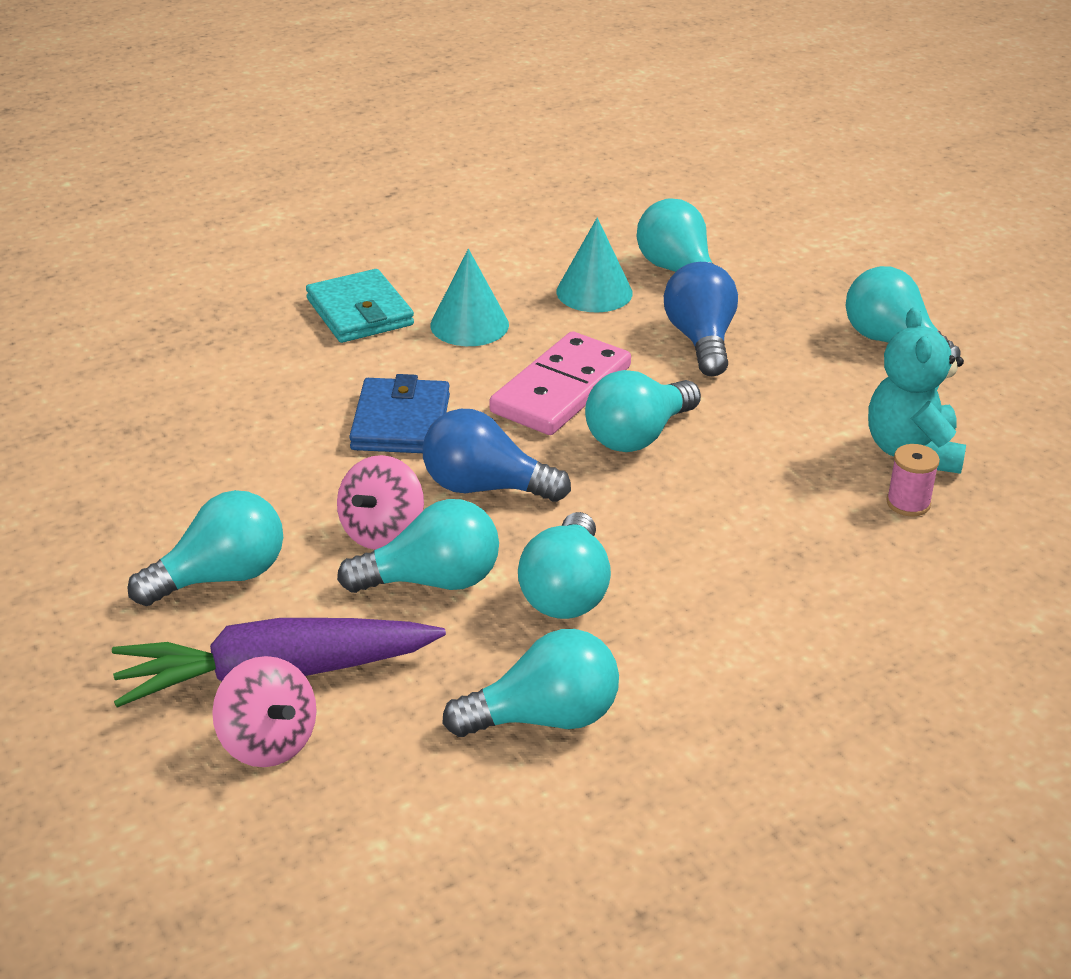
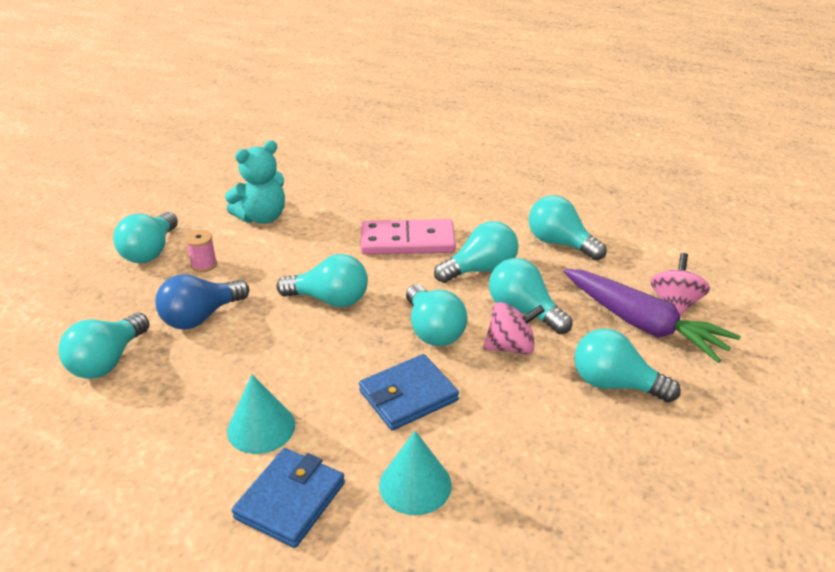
camera: 125 degrees left, 0 degrees up
turquoise wallet [306,269,414,343] -> blue wallet [232,448,345,548]
blue light bulb [422,409,571,502] -> turquoise light bulb [406,284,467,346]
pink domino [489,332,631,435] -> pink domino moved to [361,219,456,255]
turquoise cone [556,218,633,312] -> turquoise cone moved to [379,431,452,515]
pink spool [886,444,940,516] -> pink spool moved to [185,230,217,272]

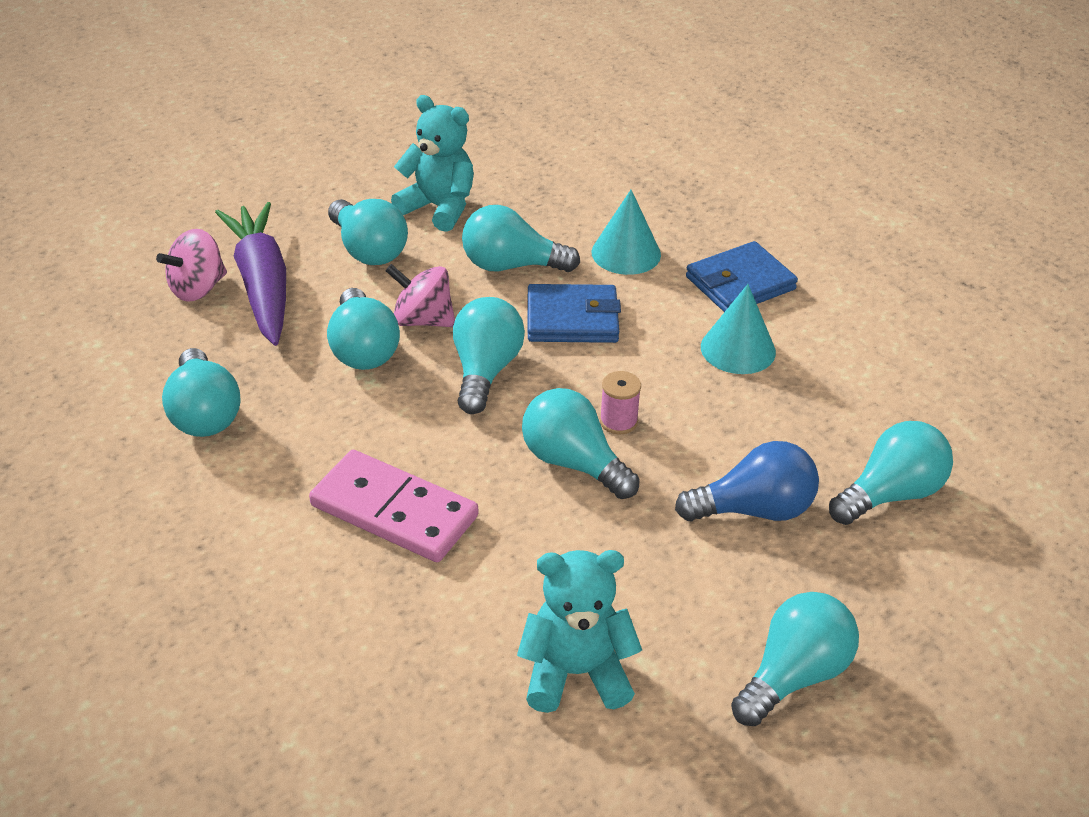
camera: 150 degrees left, 5 degrees up
pink spool [185,230,217,272] -> pink spool moved to [600,371,641,434]
turquoise light bulb [434,221,519,283] -> turquoise light bulb moved to [462,205,580,272]
none -> turquoise teddy bear [391,95,474,232]

